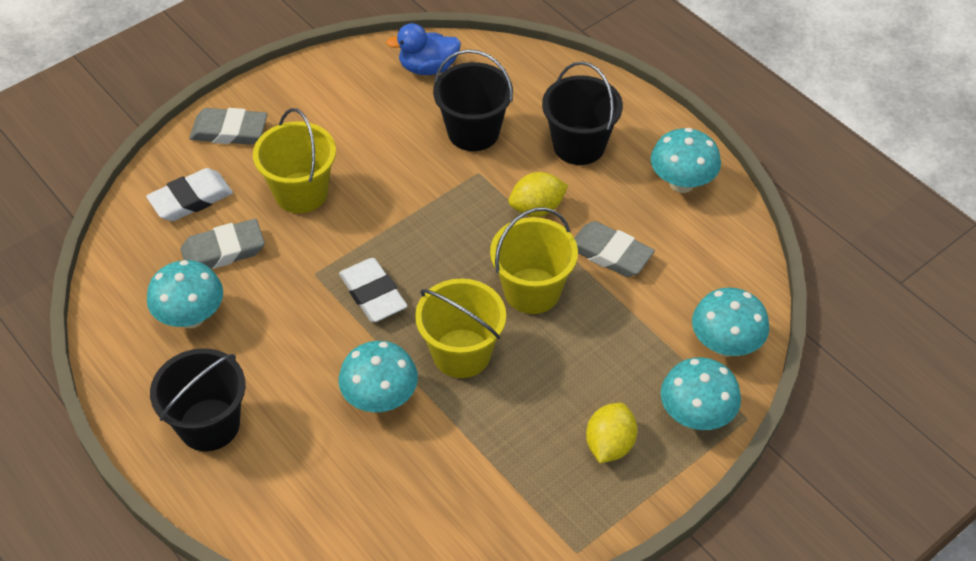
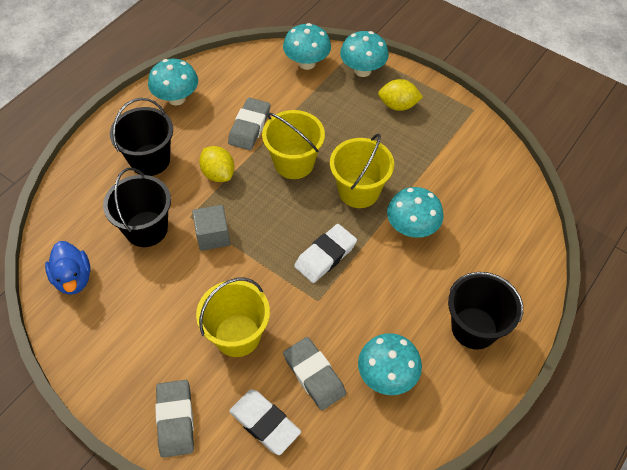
camera: 105 degrees left, 5 degrees up
none -> grey cube [192,205,230,251]

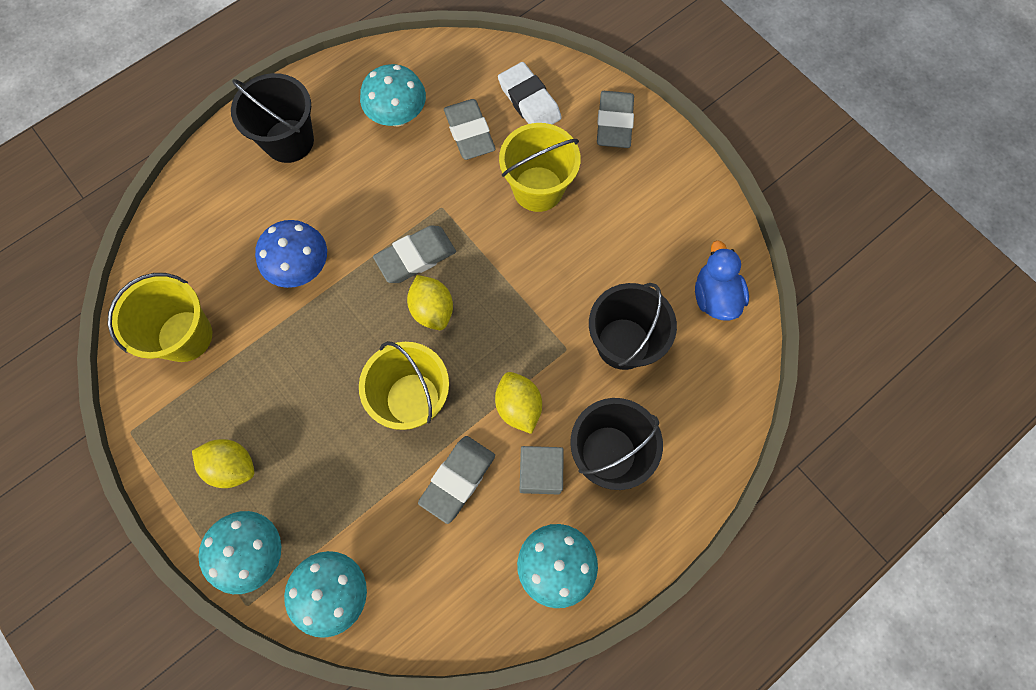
camera: 165 degrees left, 15 degrees up
grey cube [192,205,230,251] -> grey cube moved to [520,446,564,495]
white eraser [294,224,357,283] -> grey eraser [373,225,456,283]
yellow bucket [330,134,394,208] -> yellow bucket moved to [108,273,212,362]
turquoise mushroom [387,187,444,238] -> blue mushroom [255,220,327,288]
none -> yellow lemon [407,275,453,330]

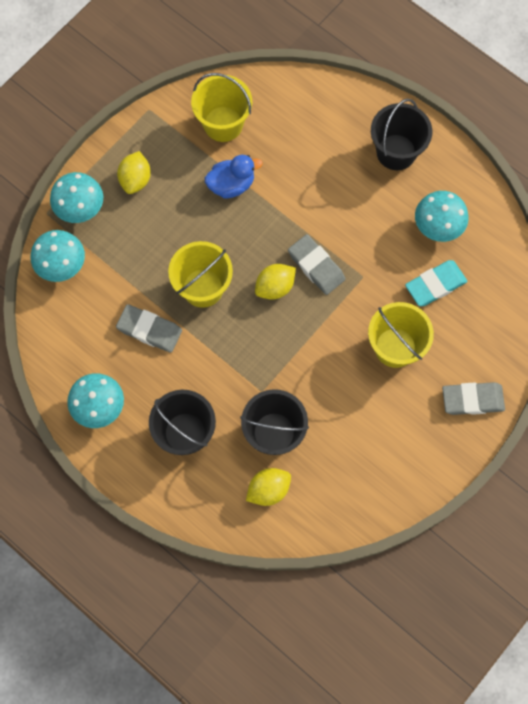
camera: 80 degrees right, 0 degrees up
blue mushroom [255,220,327,288] -> none
grey eraser [444,99,496,160] -> turquoise eraser [405,260,467,306]
yellow lemon [495,372,542,434] -> yellow lemon moved to [246,468,291,506]
white eraser [498,62,562,125] -> none
grey cube [520,446,564,495] -> none
blue duck [695,240,749,321] -> blue duck moved to [205,155,263,199]

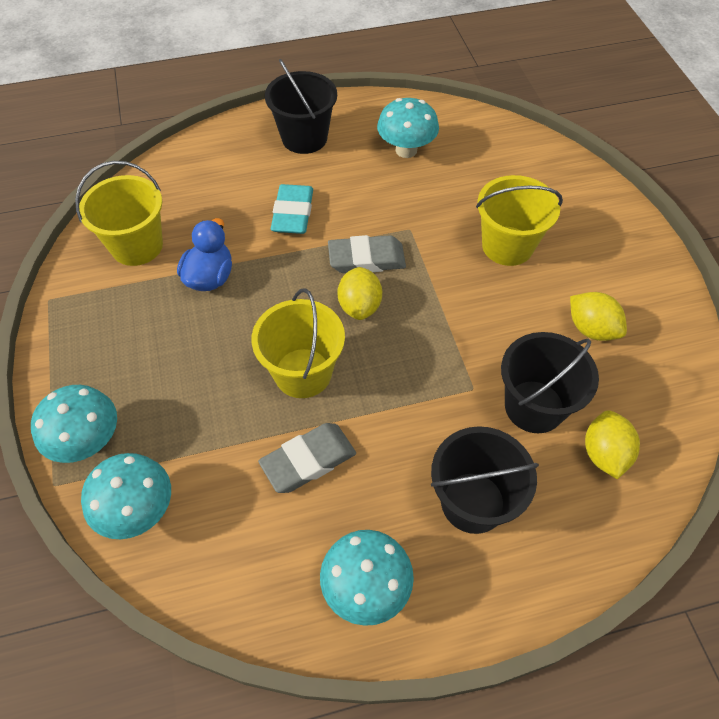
camera: 55 degrees left, 15 degrees down
yellow lemon [117,151,151,194] -> yellow lemon moved to [570,292,627,341]
turquoise eraser [405,260,467,306] -> turquoise eraser moved to [271,184,313,234]
grey eraser [442,382,505,415] -> none

